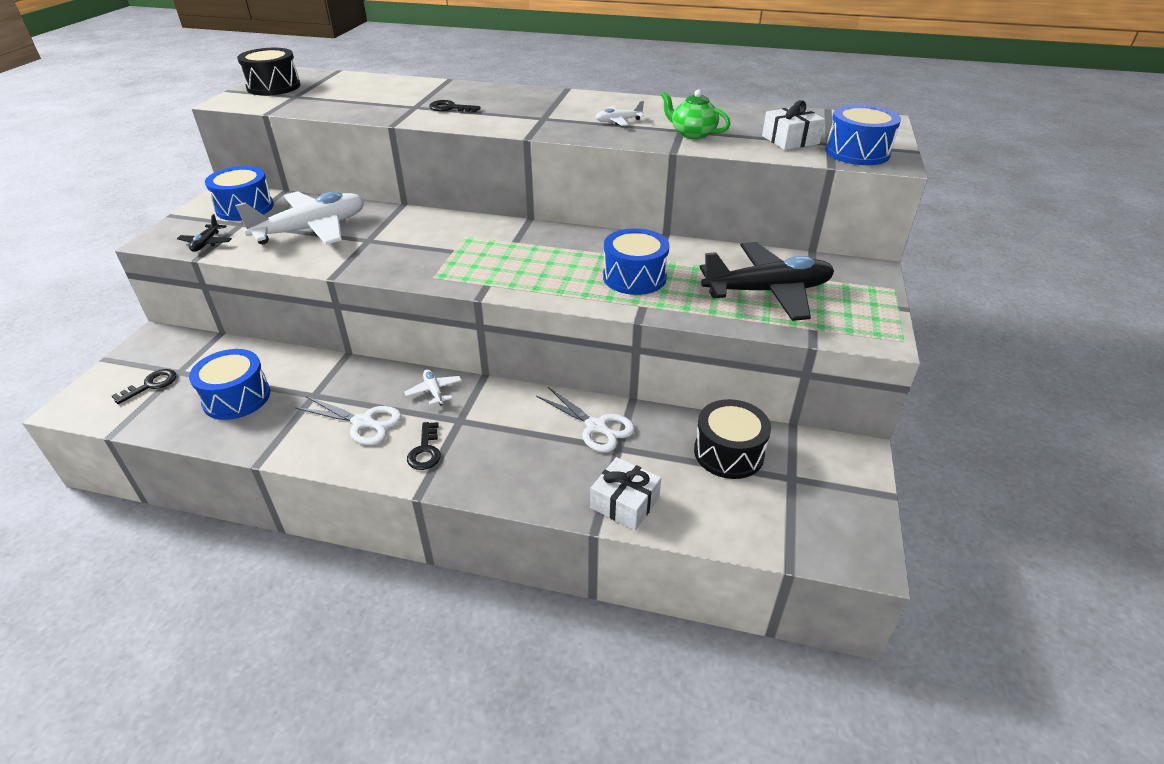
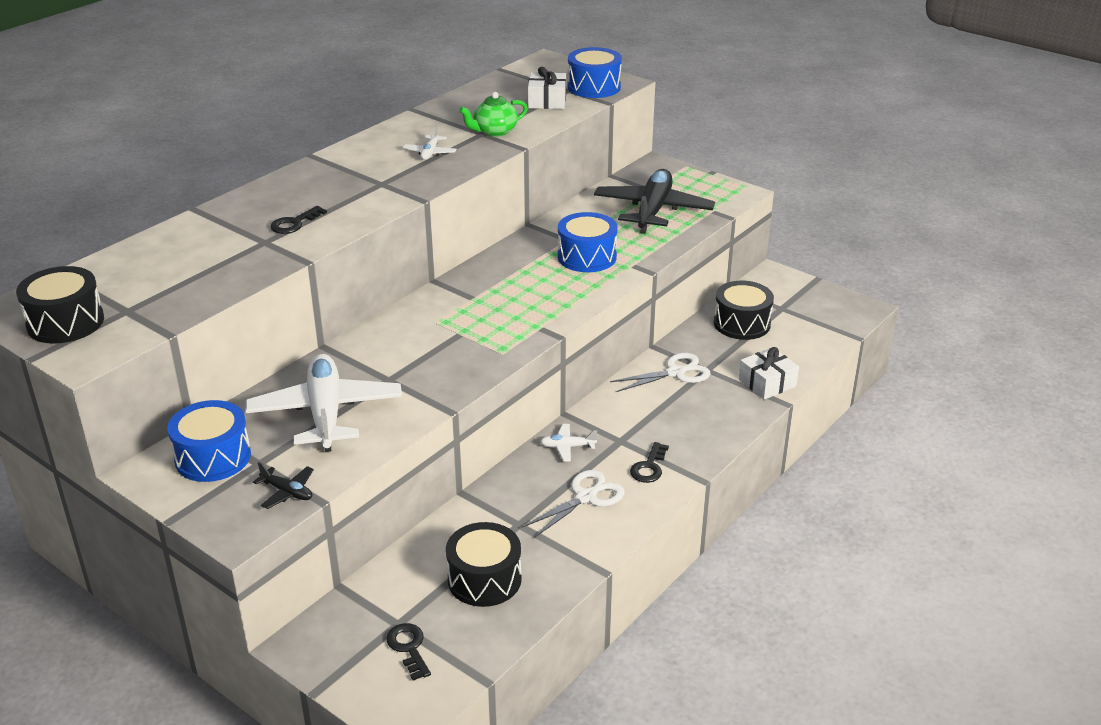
camera: 65 degrees left, 5 degrees down
blue drum [189,349,270,420] -> black drum [446,522,522,607]
black key [407,422,441,470] -> black key turned 90 degrees clockwise [630,442,669,483]

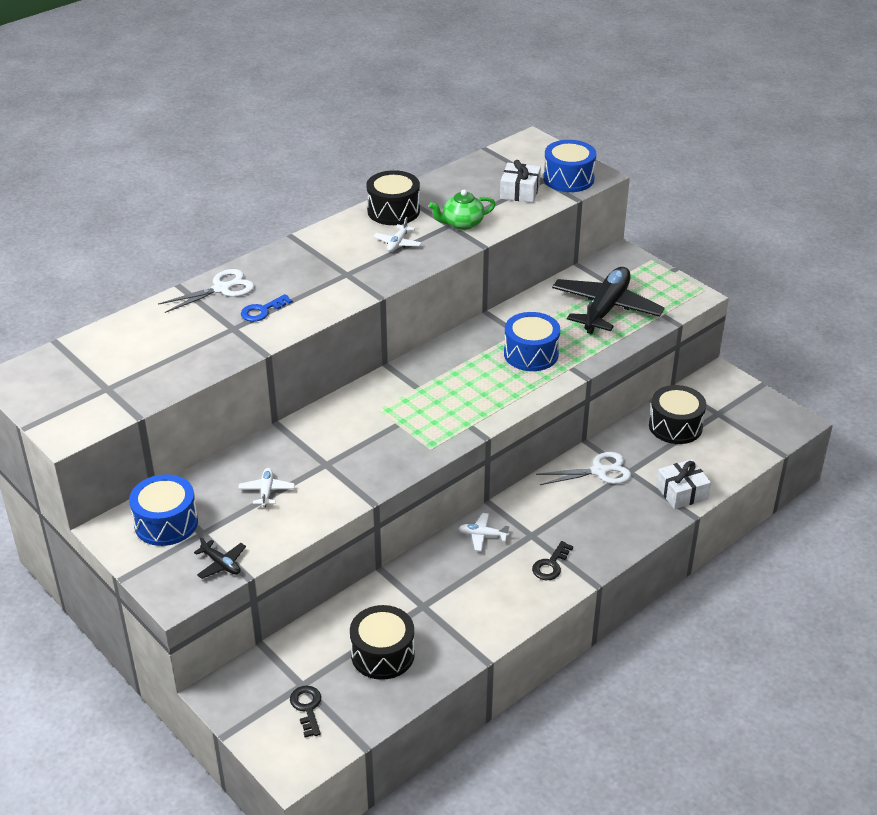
camera: 10 degrees right, 5 degrees up
black drum [16,266,104,344] -> black drum moved to [366,170,420,225]
white plane [246,354,402,452] -> white plane [238,468,295,507], size x0.42
black key [270,206,327,234] -> blue key [241,294,293,322]
white scissors [522,470,625,538] -> white scissors moved to [158,269,254,313]

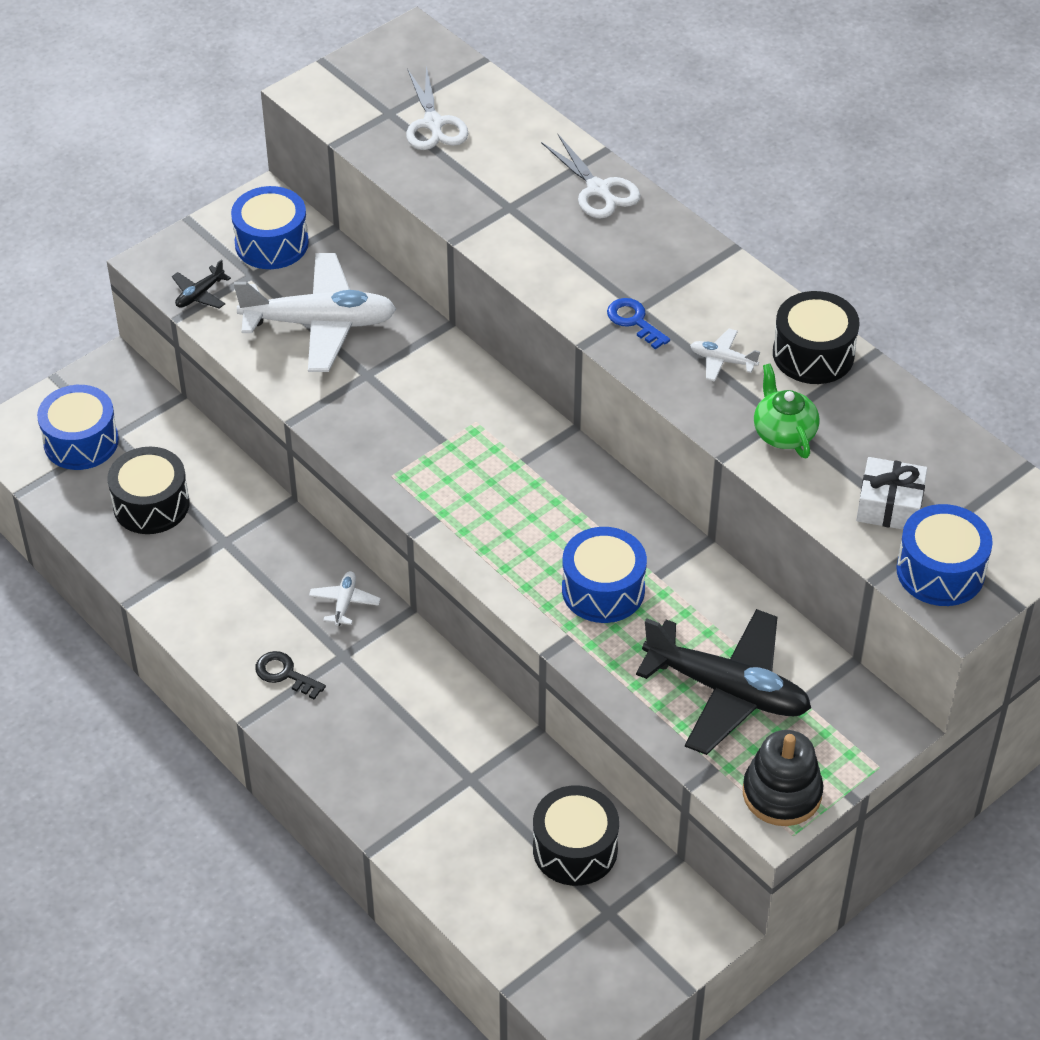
camera: 90 degrees right, 10 degrees up
white plane [238,468,295,507] -> white plane [234,253,396,372], size x2.39
blue key [241,294,293,322] -> blue key moved to [607,298,670,350]
black key [290,686,321,738] -> blue drum [37,385,119,470]
white scissors [536,452,631,485] -> white scissors moved to [406,66,468,150]
white gift [656,459,711,509] -> none
none -> black stacking toy [743,730,823,826]

